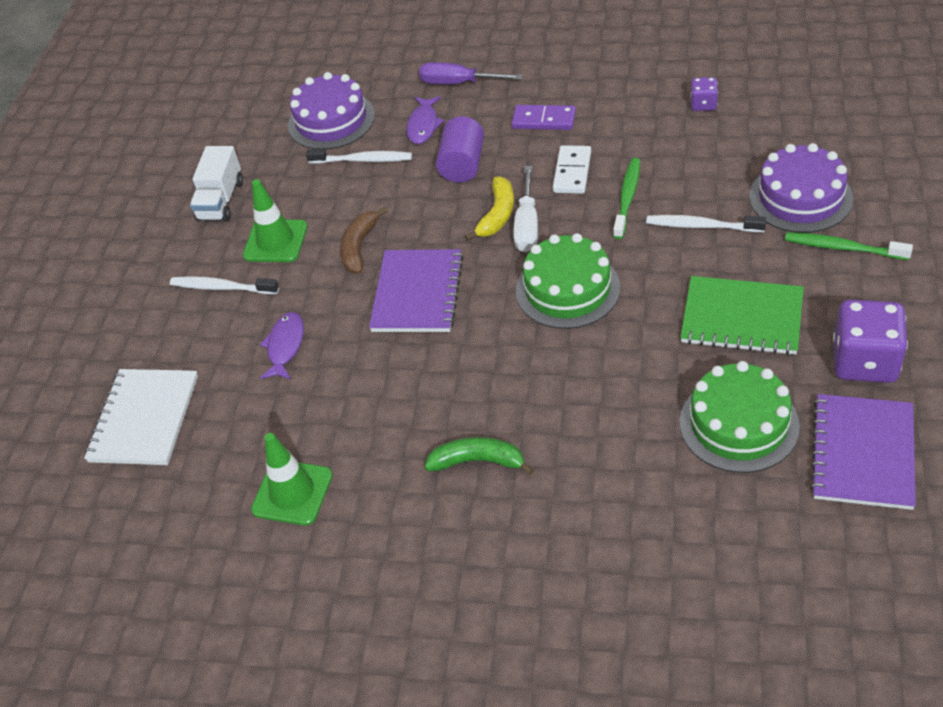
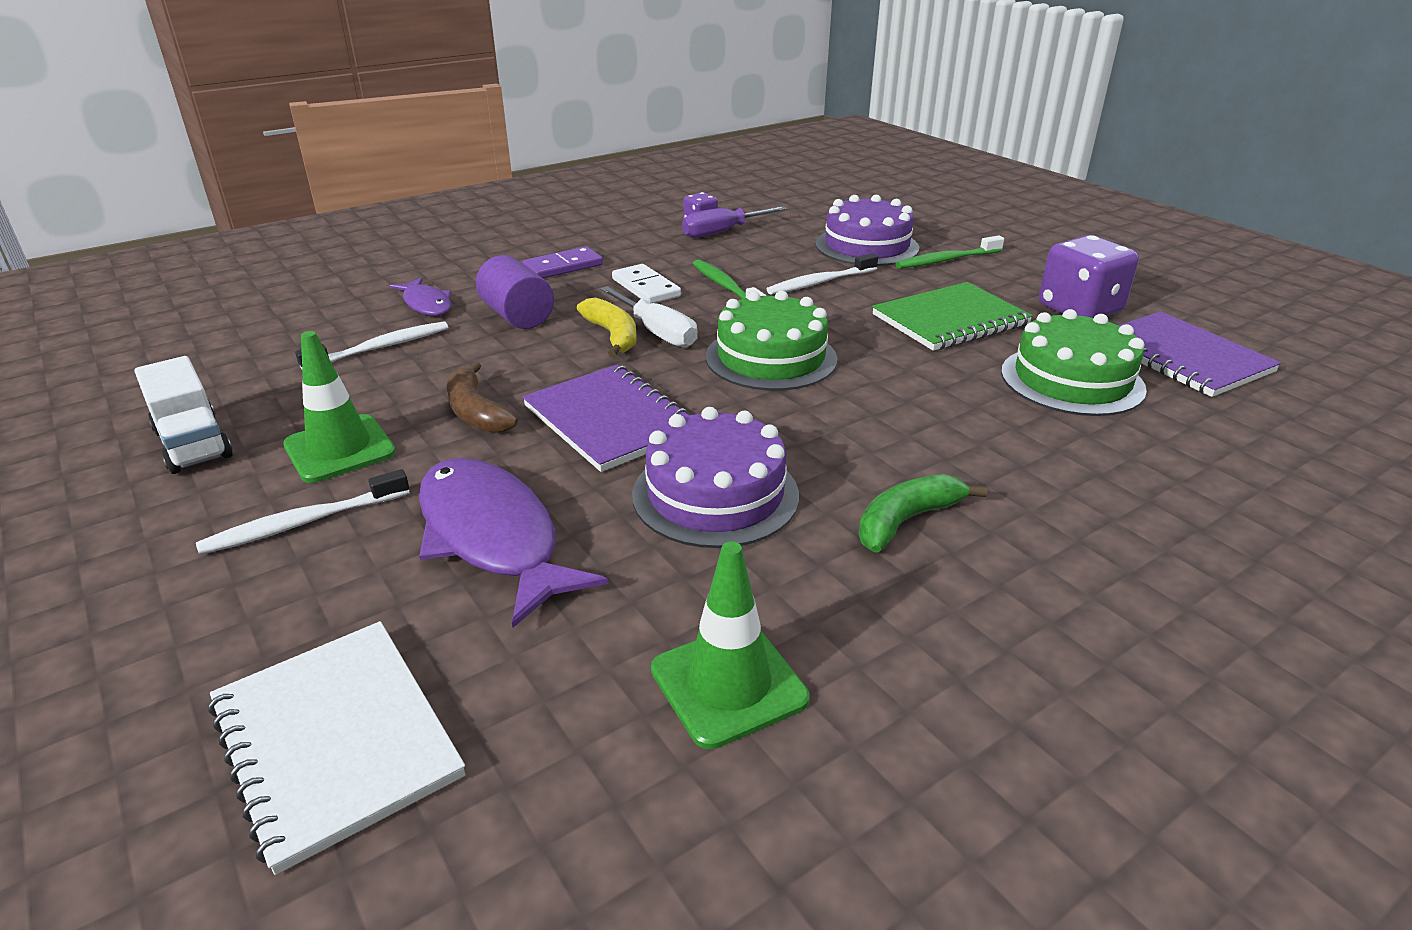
camera: 50 degrees left, 15 degrees down
purple fish [260,312,304,379] -> purple fish [419,458,608,628], size x1.82
purple cake [288,72,375,150] -> purple cake moved to [632,407,799,548]
purple screwdriver [419,62,523,84] -> purple screwdriver moved to [682,206,788,238]

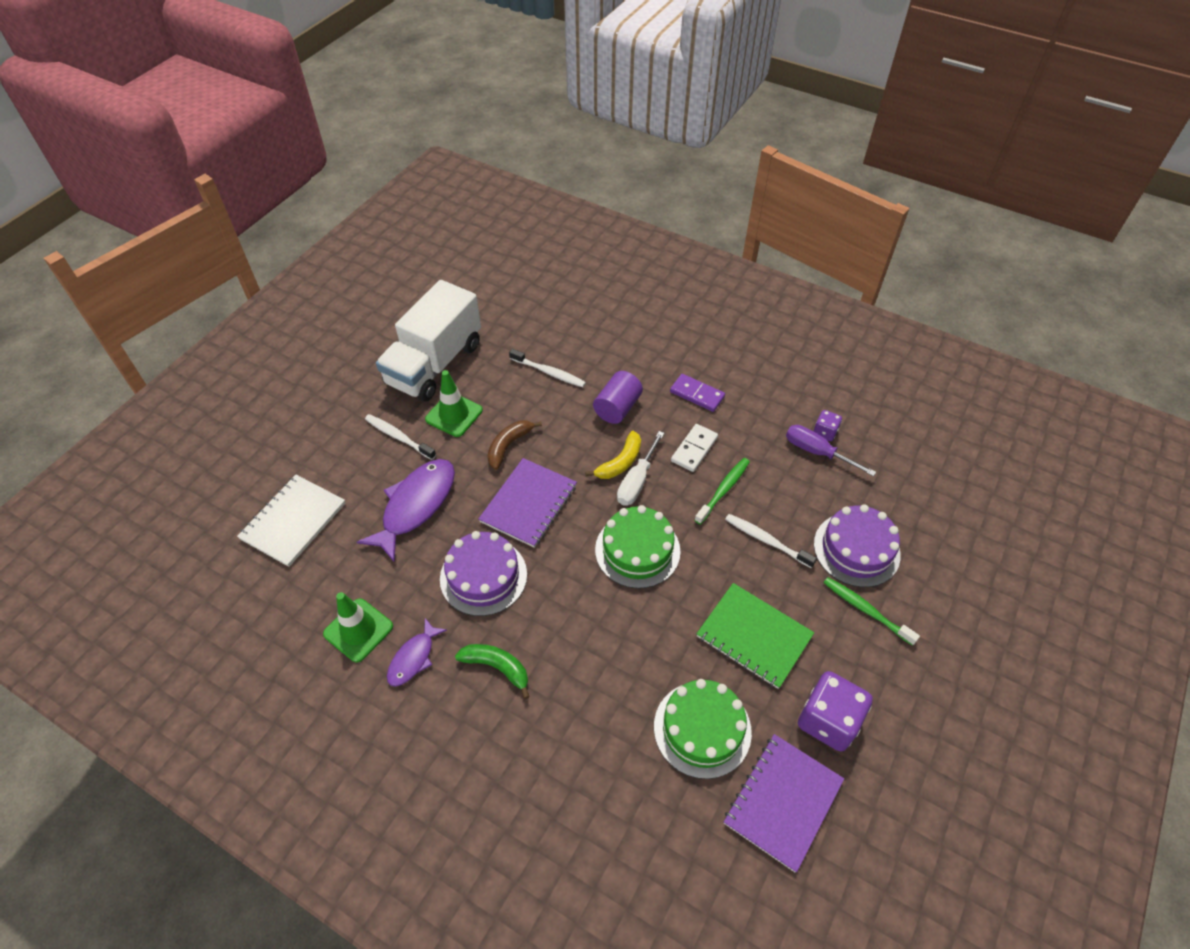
camera: 65 degrees right, 20 degrees up
white truck [134,356,233,474] -> white truck [376,280,481,402], size x1.91
purple fish [390,277,451,316] -> purple fish moved to [387,618,447,687]

